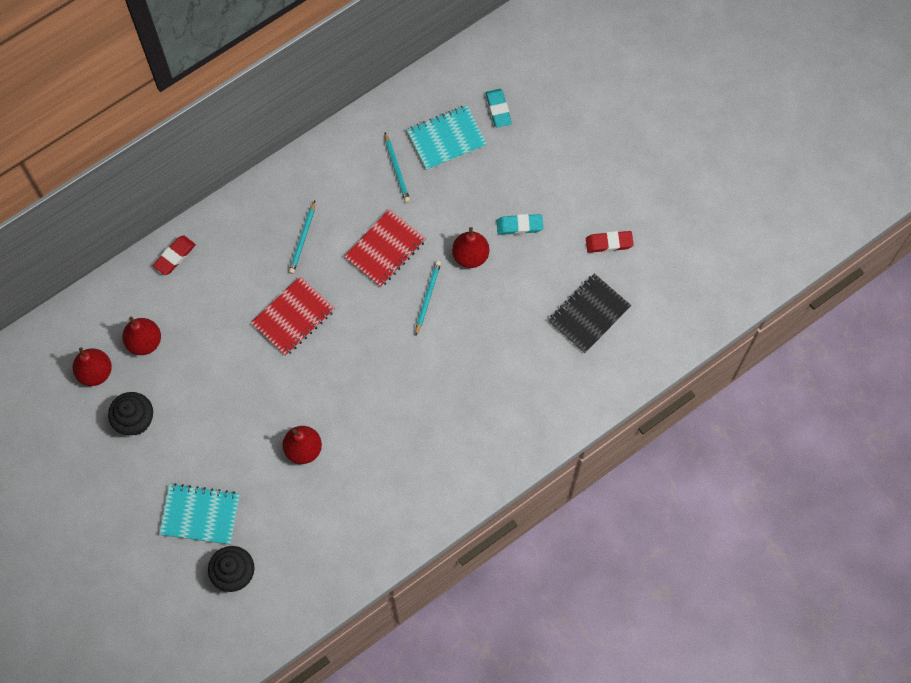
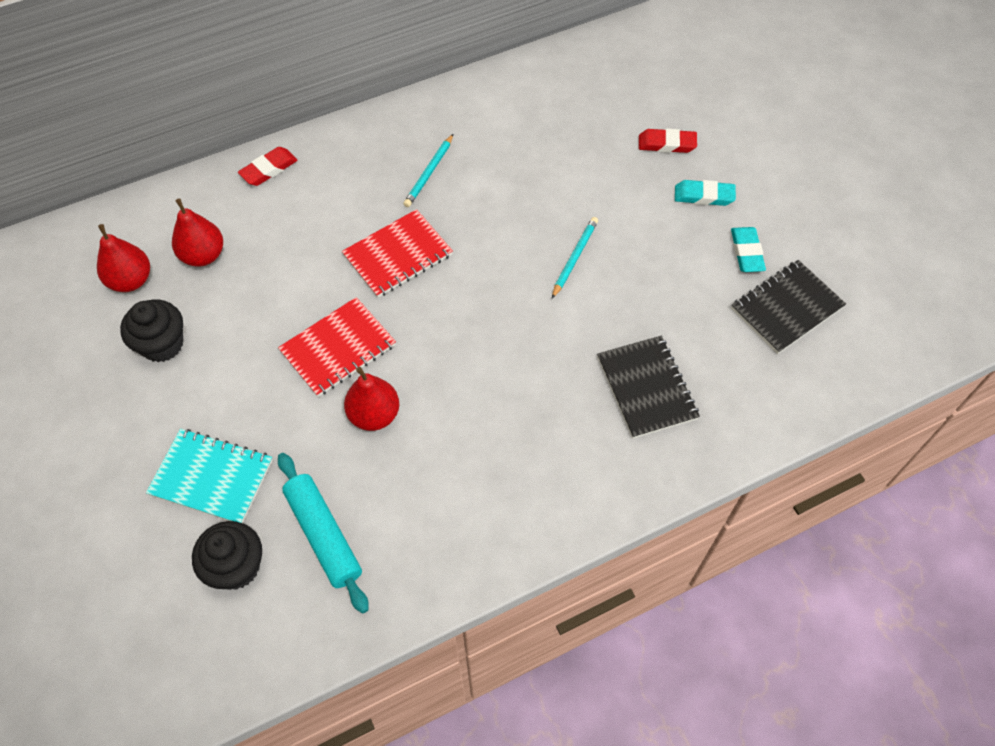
camera: 10 degrees right, 10 degrees down
red notebook [344,209,426,287] -> red notebook moved to [278,297,396,397]
turquoise pencil [385,133,410,203] -> none
turquoise notebook [407,105,487,171] -> none
red pear [452,227,489,268] -> none
turquoise eraser [485,89,512,128] -> turquoise eraser moved to [731,227,766,272]
red eraser [586,231,634,253] -> red eraser moved to [639,129,697,153]
none -> turquoise rolling pin [278,453,369,614]
none -> black notebook [597,336,700,438]

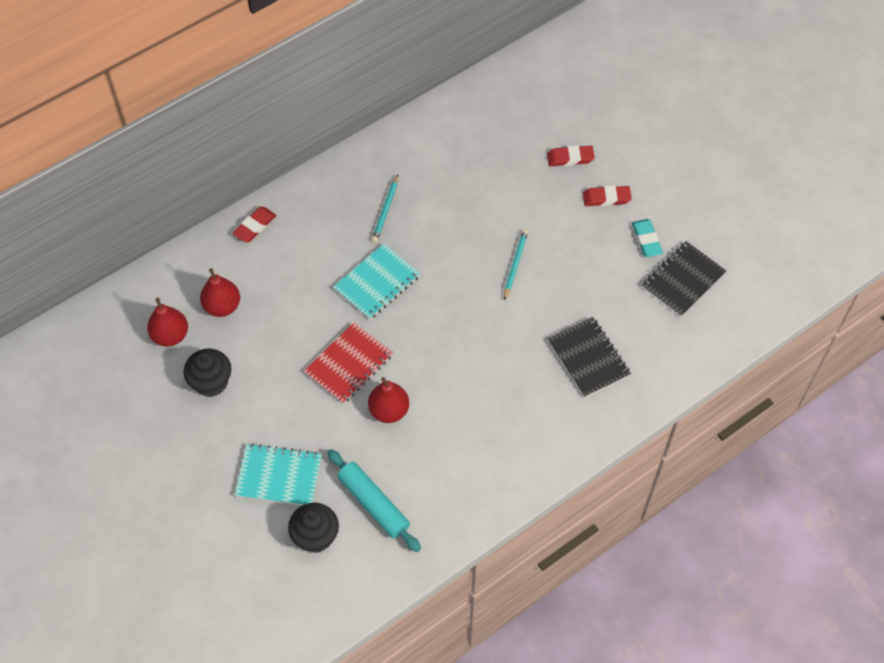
camera: 10 degrees left, 0 degrees up
red notebook [342,209,453,298] -> turquoise notebook [333,244,420,320]
turquoise eraser [675,180,736,206] -> red eraser [583,186,632,206]

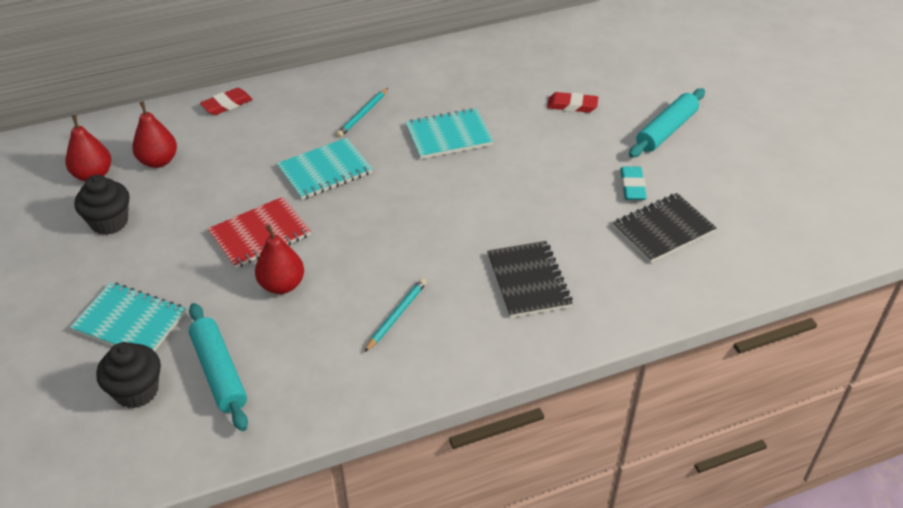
camera: 15 degrees right, 15 degrees down
turquoise pencil [504,229,528,300] -> turquoise pencil moved to [365,278,427,352]
red eraser [583,186,632,206] -> none
none -> turquoise notebook [405,108,494,159]
none -> turquoise rolling pin [629,88,705,158]

